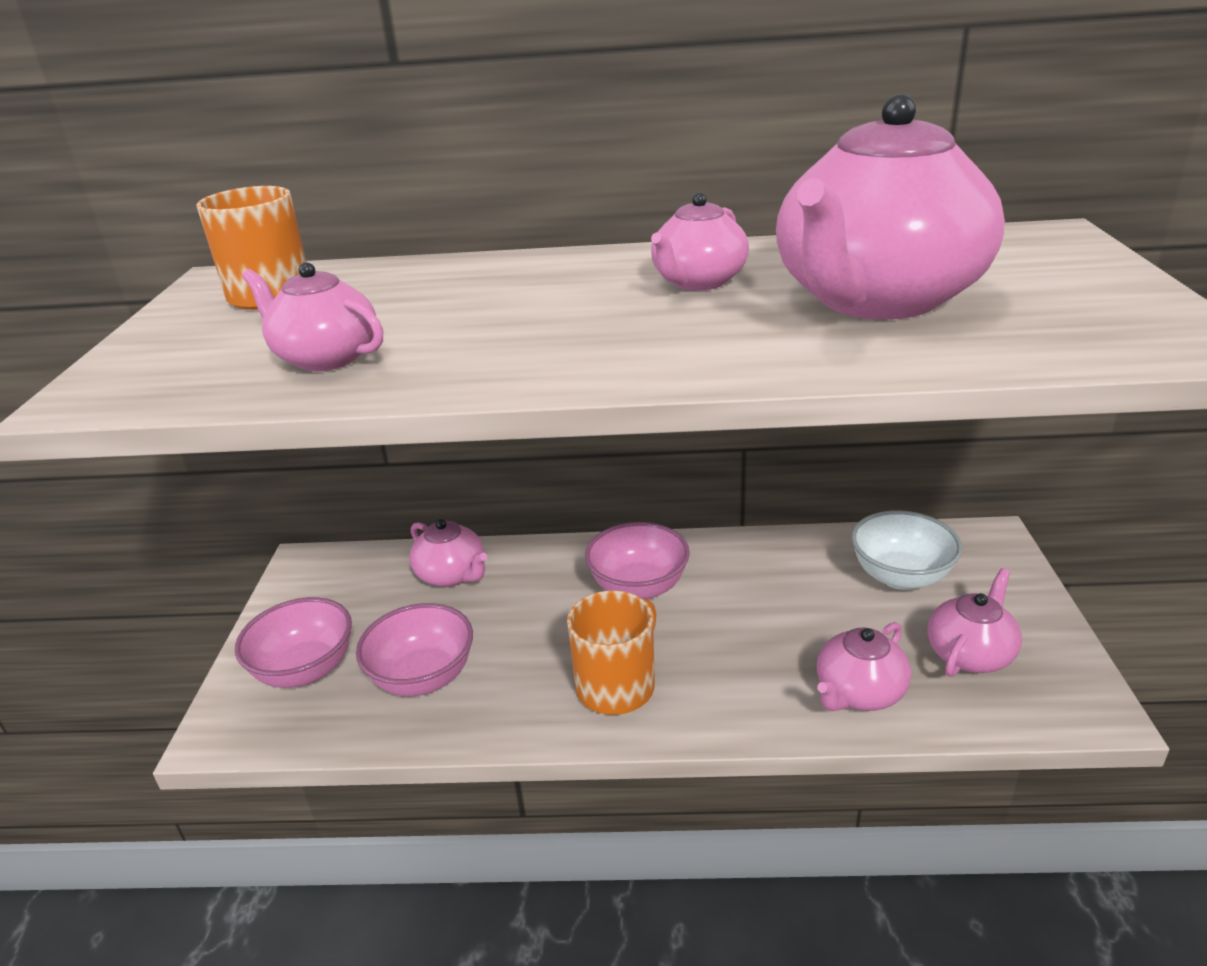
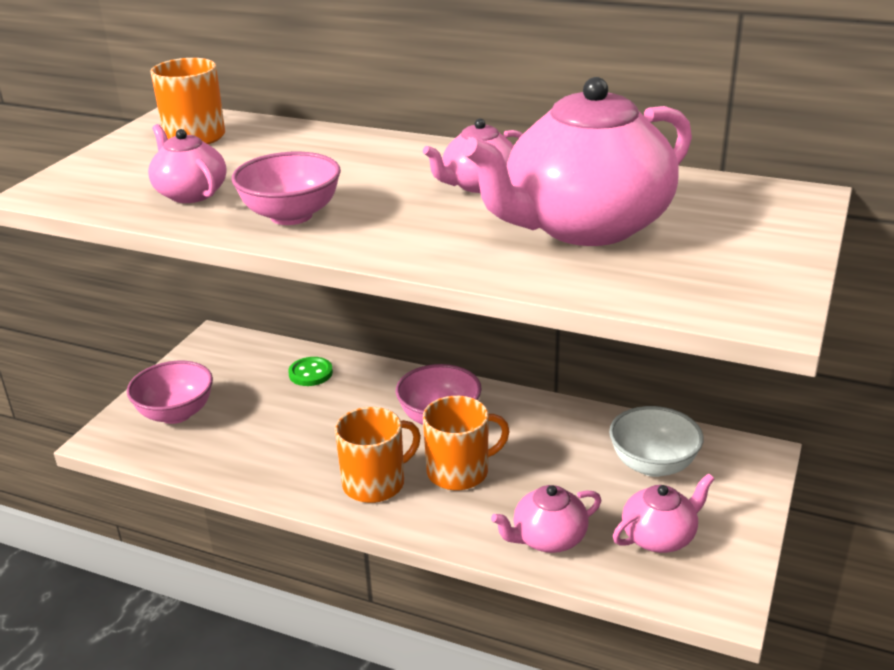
camera: 20 degrees right, 0 degrees up
pink bowl [356,603,473,696] -> pink bowl moved to [232,152,341,225]
pink teapot [409,519,487,587] -> green button [288,357,333,386]
none -> orange mug [423,396,510,490]

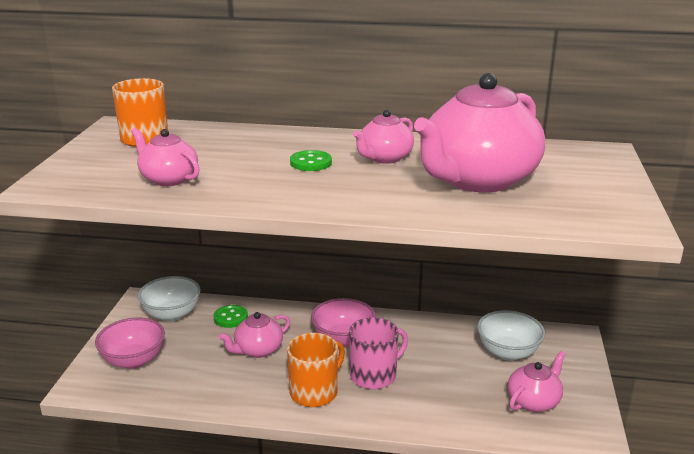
camera: 15 degrees left, 5 degrees down
pink bowl [232,152,341,225] -> none
orange mug [423,396,510,490] -> pink mug [349,317,408,389]
pink teapot [491,485,601,553] -> pink teapot moved to [219,312,290,358]
none -> white bowl [138,276,201,322]
none -> green button [290,150,332,171]

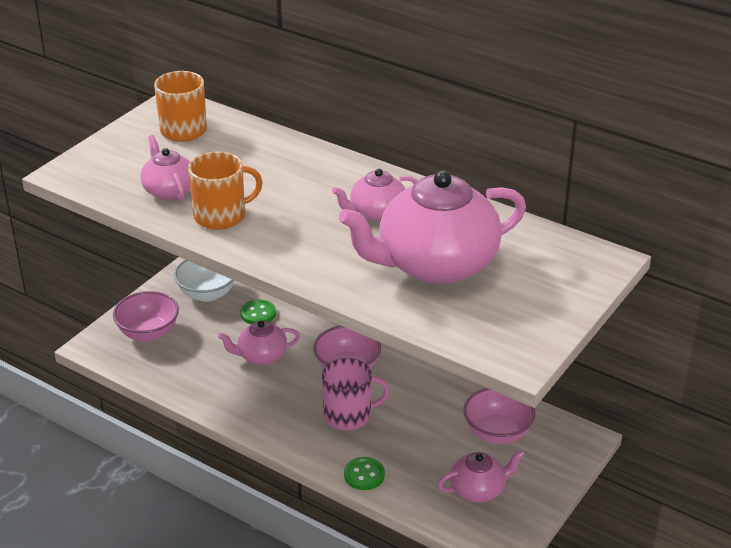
camera: 25 degrees right, 10 degrees up
orange mug [287,333,345,407] -> orange mug moved to [188,152,263,230]
green button [290,150,332,171] -> green button moved to [344,457,385,490]
white bowl [477,310,545,361] -> pink bowl [463,388,536,444]

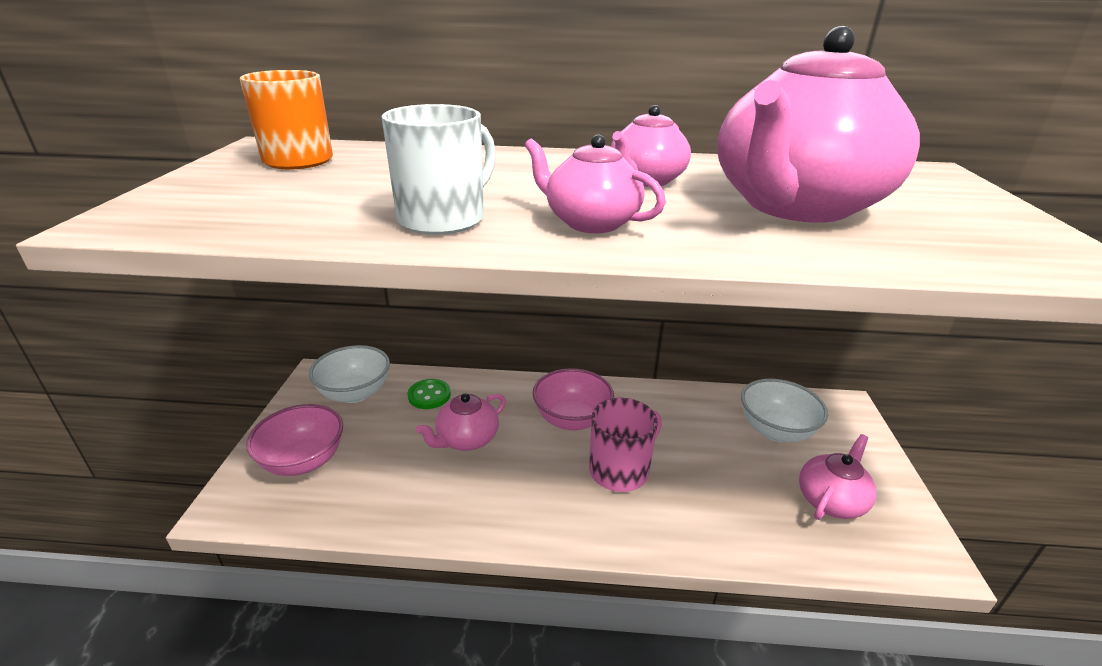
camera: 30 degrees left, 5 degrees down
pink teapot [140,135,190,201] -> pink teapot moved to [524,134,666,233]
orange mug [188,152,263,230] -> white mug [382,104,496,235]
green button [344,457,385,490] -> none
pink bowl [463,388,536,444] -> white bowl [741,379,828,442]

